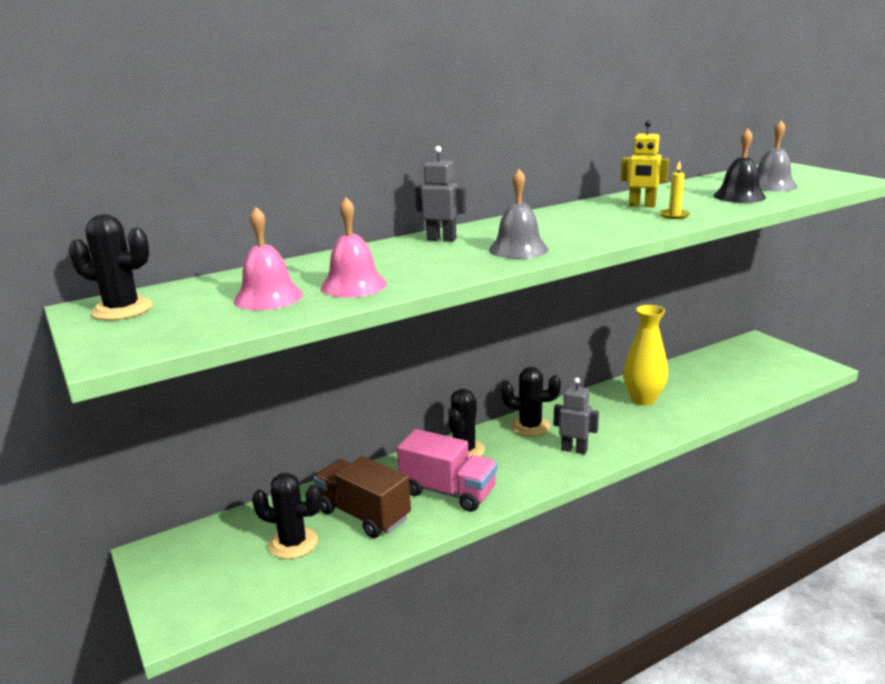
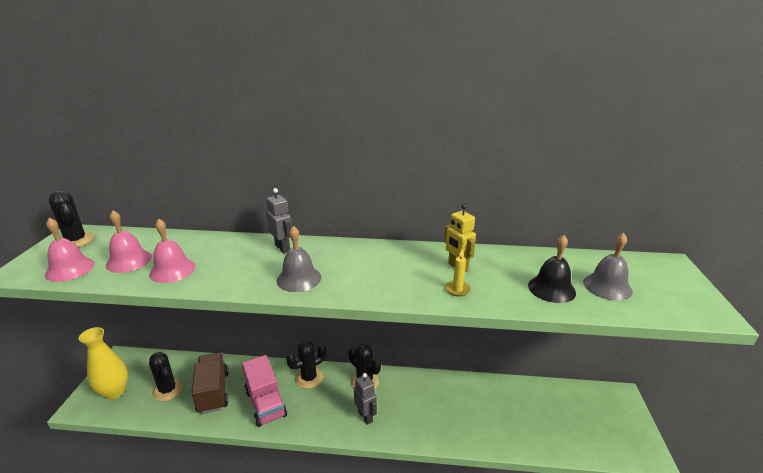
camera: 35 degrees right, 5 degrees up
yellow vase [623,305,668,406] -> yellow vase moved to [78,327,128,400]
none -> pink bell [45,218,94,282]

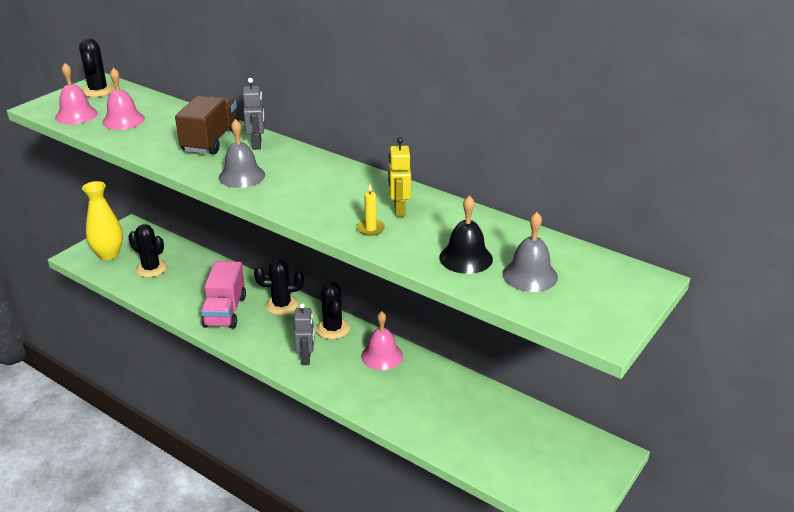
camera: 30 degrees right, 5 degrees up
pink bell [149,219,195,283] -> pink bell moved to [361,311,403,370]
black cactus [149,352,183,401] -> black cactus turned 45 degrees counterclockwise [128,224,167,277]
brown truck [191,352,229,414] -> brown truck moved to [175,96,239,154]

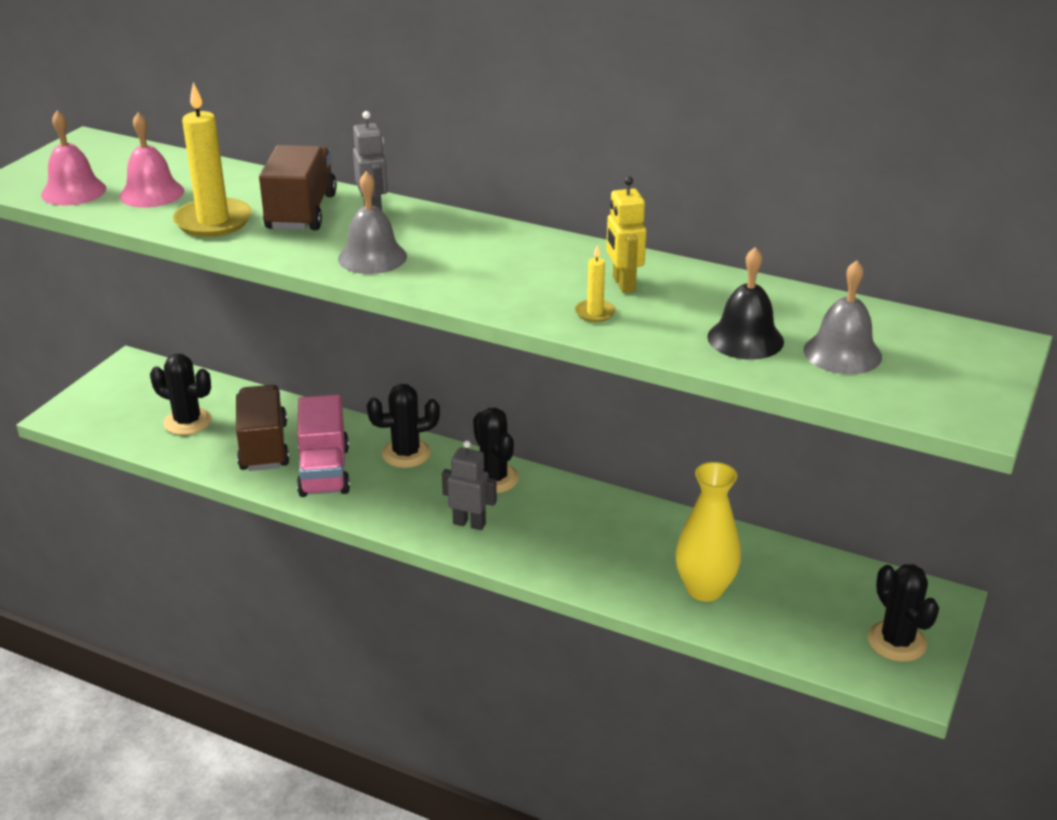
camera: 10 degrees left, 0 degrees up
black cactus [79,38,115,97] -> black cactus moved to [868,564,939,662]
yellow vase [82,181,123,260] -> yellow vase moved to [676,462,741,602]
grey robot [294,303,314,365] -> grey robot turned 60 degrees counterclockwise [442,440,497,530]
pink bell [361,311,403,370] -> none
none -> yellow candle [173,82,252,237]
none -> brown truck [236,385,289,471]

